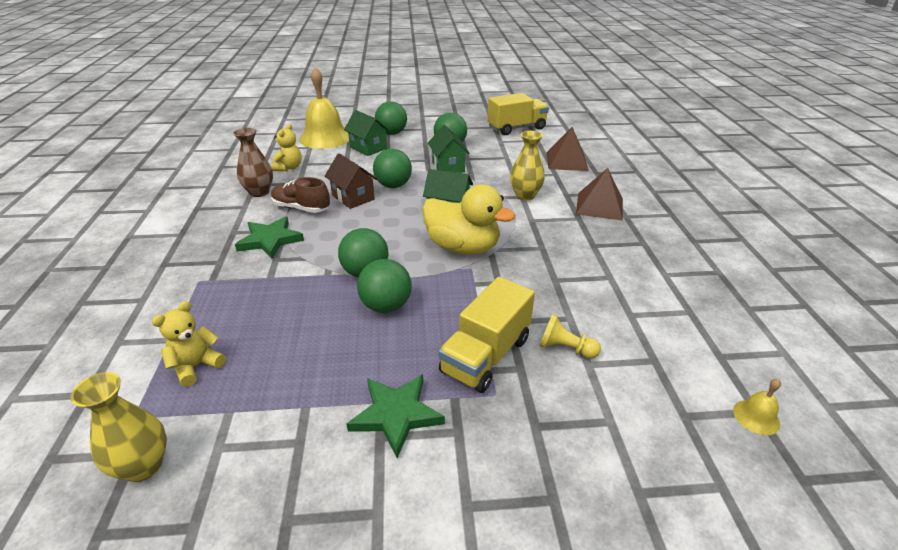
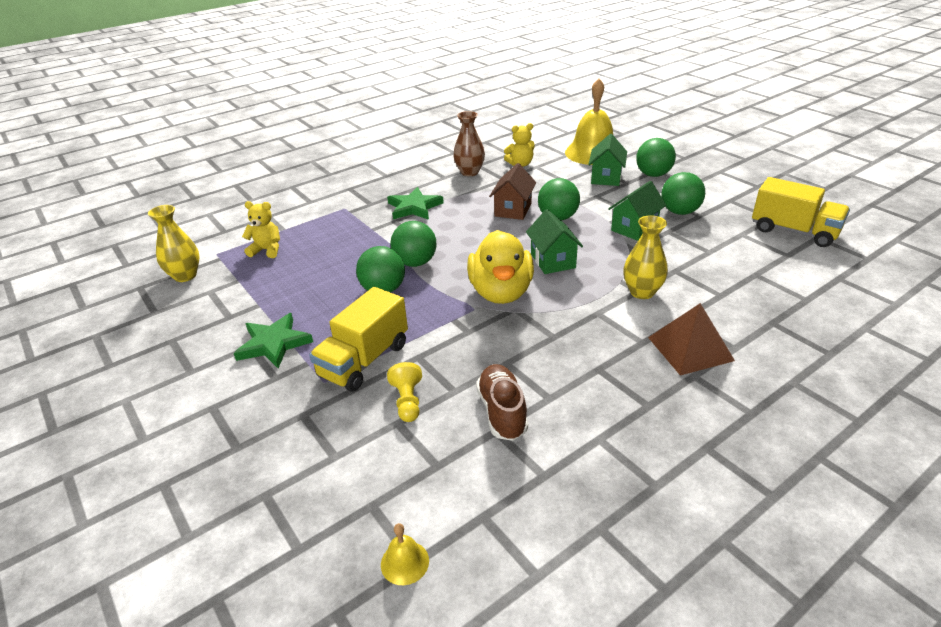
camera: 60 degrees right, 0 degrees up
brown shoe [271,177,330,213] -> brown shoe moved to [476,364,528,441]
yellow truck [438,277,535,393] -> yellow truck turned 60 degrees counterclockwise [309,287,408,392]
brown pyramid [546,127,589,171] -> none

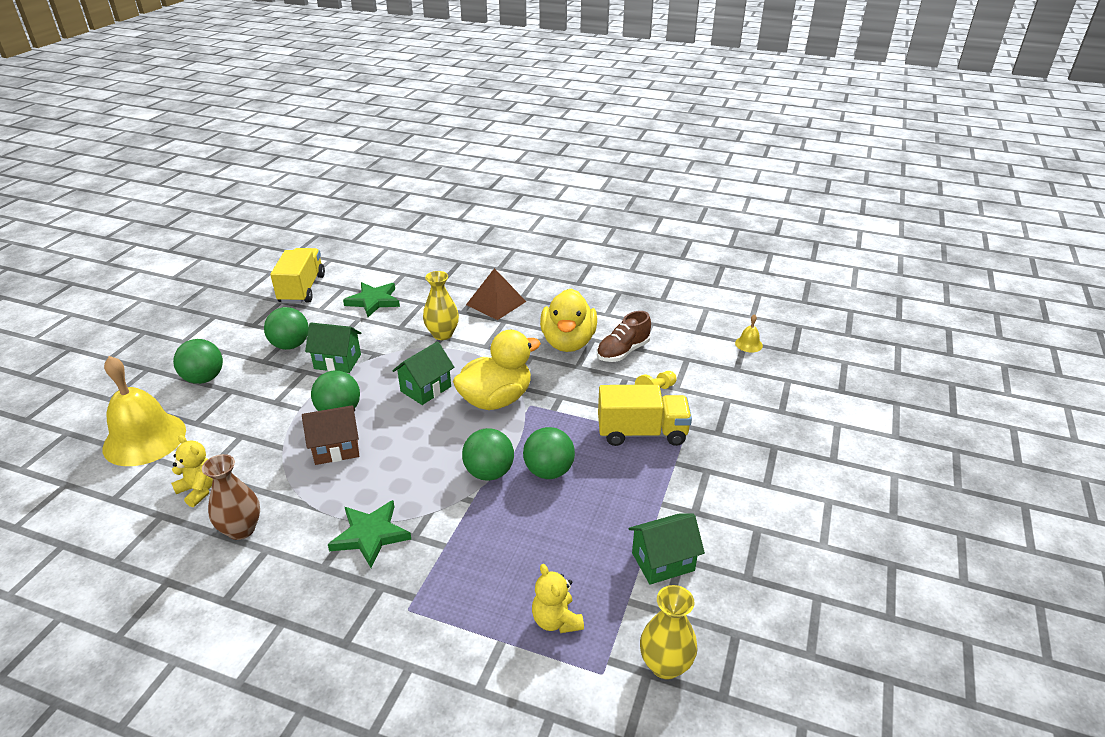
camera: 125 degrees left, 0 degrees up
green star [234,313,313,368] -> green star moved to [343,282,400,317]
green house [588,134,627,186] -> green house moved to [629,514,705,585]
none -> yellow duck [540,289,597,352]

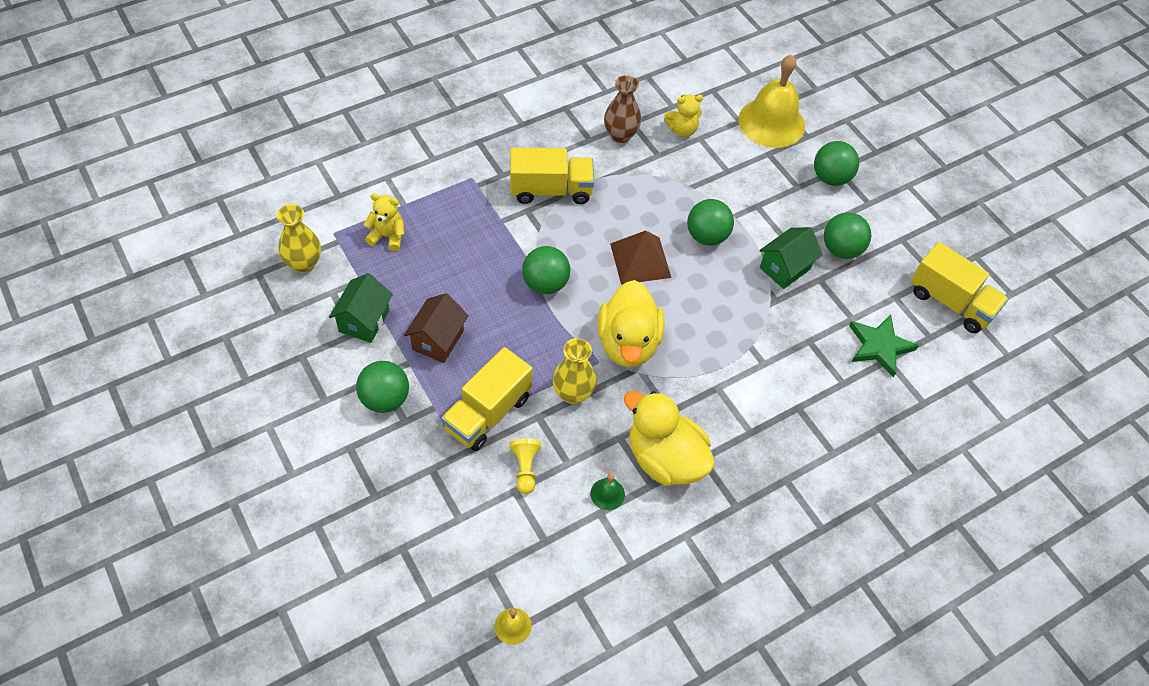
camera: 125 degrees right, 20 degrees up
brown house [302,405,359,465] -> brown house moved to [404,293,469,363]
green star [328,500,411,568] -> yellow truck [510,148,594,204]
green house [392,341,454,405] -> none
yellow vase [423,271,459,340] -> yellow vase moved to [553,338,597,404]
brown pyramid [466,268,526,320] -> brown pyramid moved to [610,230,671,285]
green ball [523,427,575,479] -> green ball moved to [356,361,409,413]
brown shoe [597,311,651,362] -> green bell [591,473,625,510]

